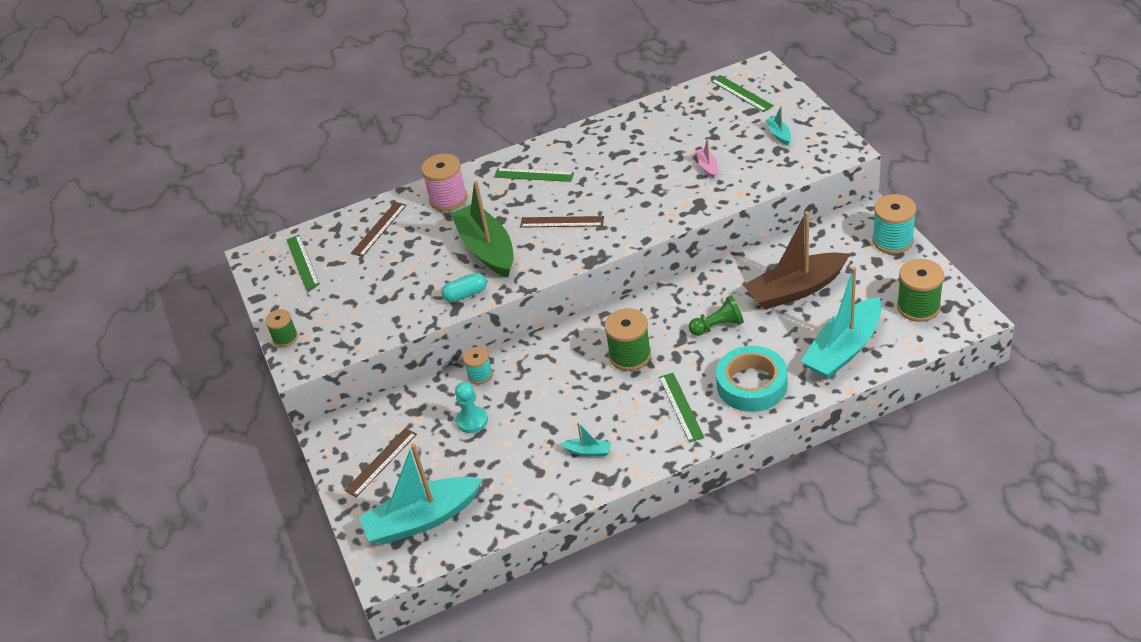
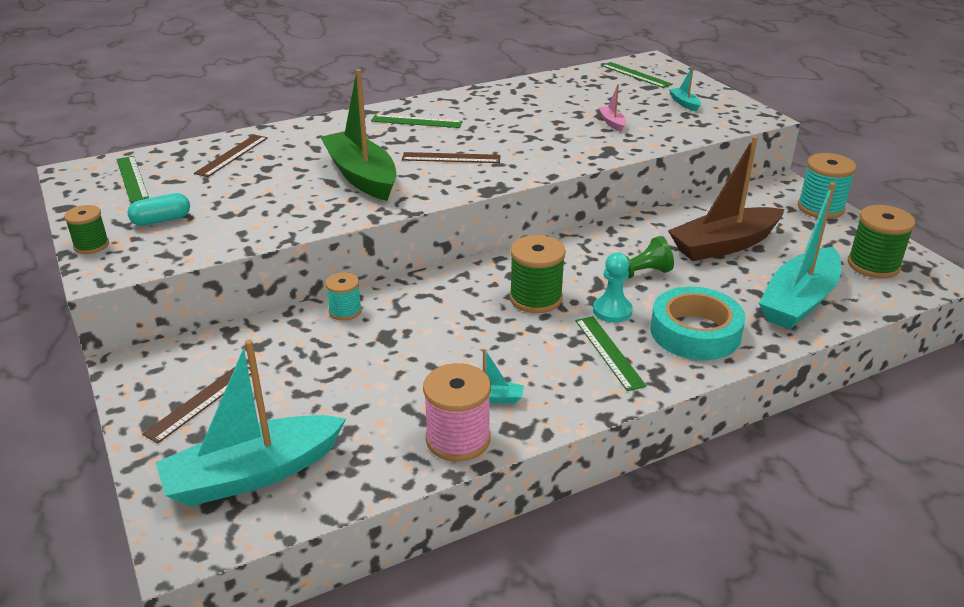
camera: 10 degrees left, 10 degrees down
pink spool [421,154,467,211] -> pink spool moved to [423,363,491,461]
turquoise capsule [441,273,487,302] -> turquoise capsule moved to [128,193,190,226]
turquoise pawn [455,382,488,433] -> turquoise pawn moved to [593,252,633,323]

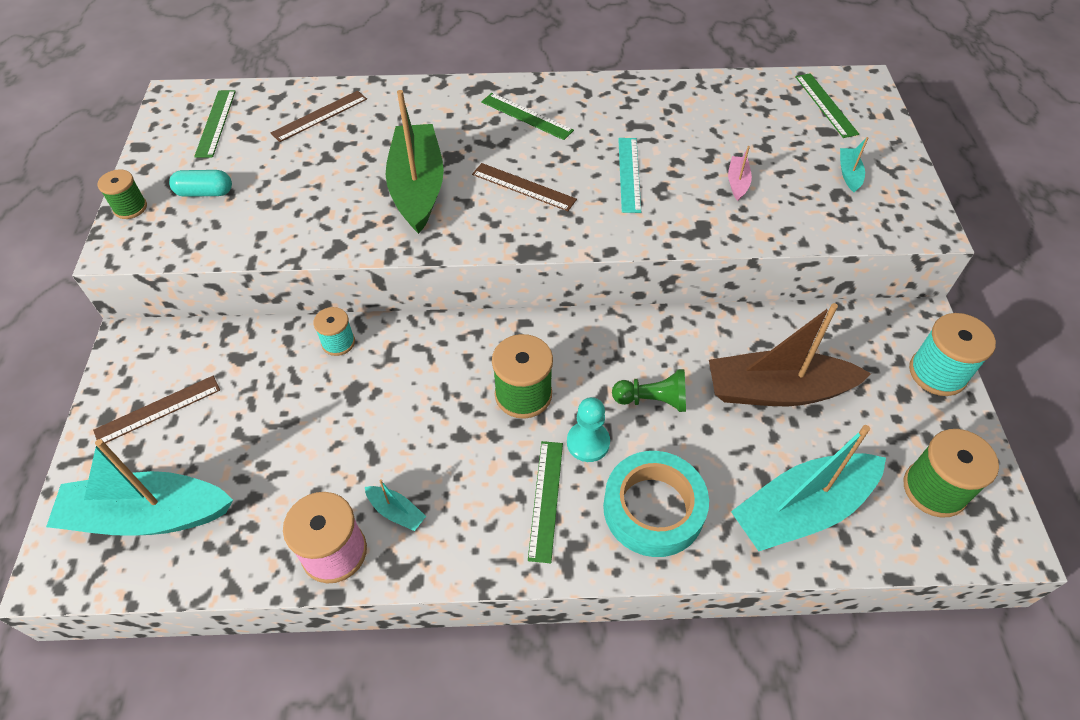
camera: 25 degrees right, 20 degrees up
none -> turquoise ruler [618,138,641,213]

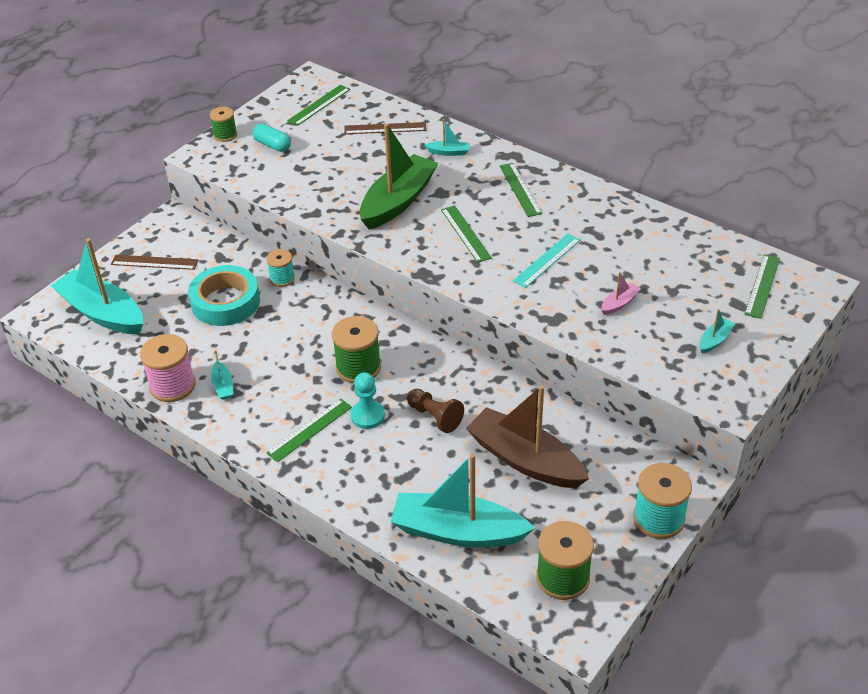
camera: 40 degrees right, 10 degrees down
brown ruler [472,163,577,211] -> green ruler [441,205,492,263]
turquoise tape [603,451,709,557] -> turquoise tape moved to [188,265,260,326]
green pawn [612,369,686,412] -> brown pawn [407,389,464,433]
none -> turquoise boat [425,119,470,156]

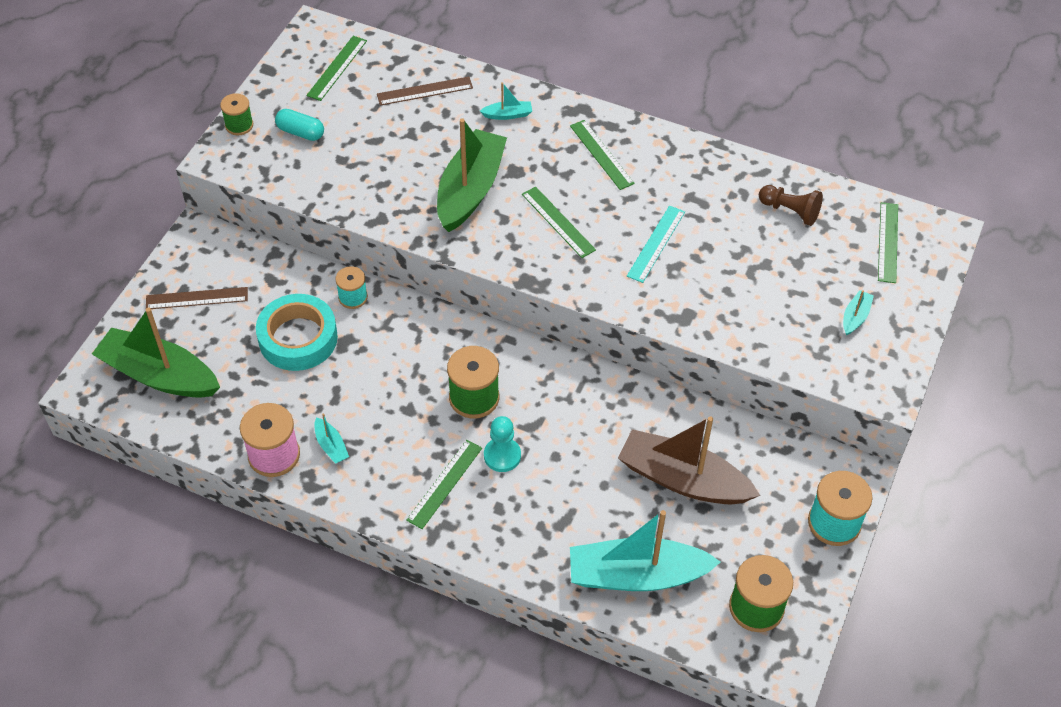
camera: 15 degrees left, 10 degrees up
turquoise boat [51,238,143,334] -> green boat [92,307,220,398]
brown pawn [407,389,464,433] -> brown pawn moved to [759,185,823,226]
pink boat [601,272,641,315] -> none

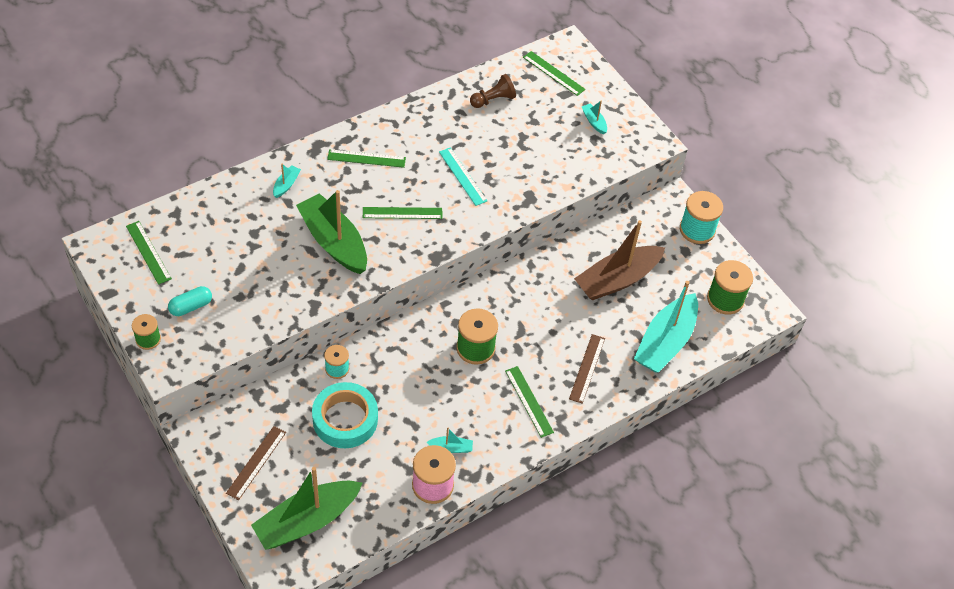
camera: 60 degrees left, 0 degrees up
brown ruler [377,77,473,106] -> brown ruler moved to [569,334,605,404]
turquoise pawn [484,416,521,472] -> none

